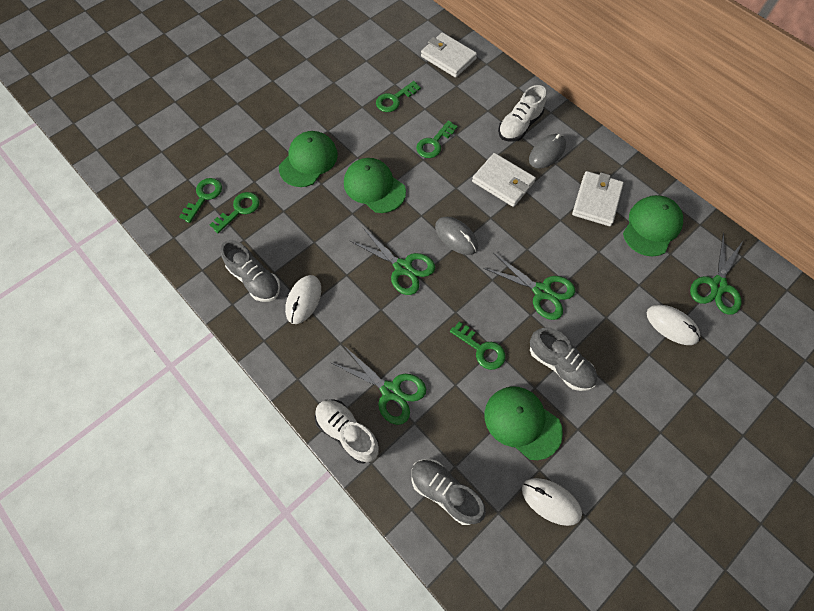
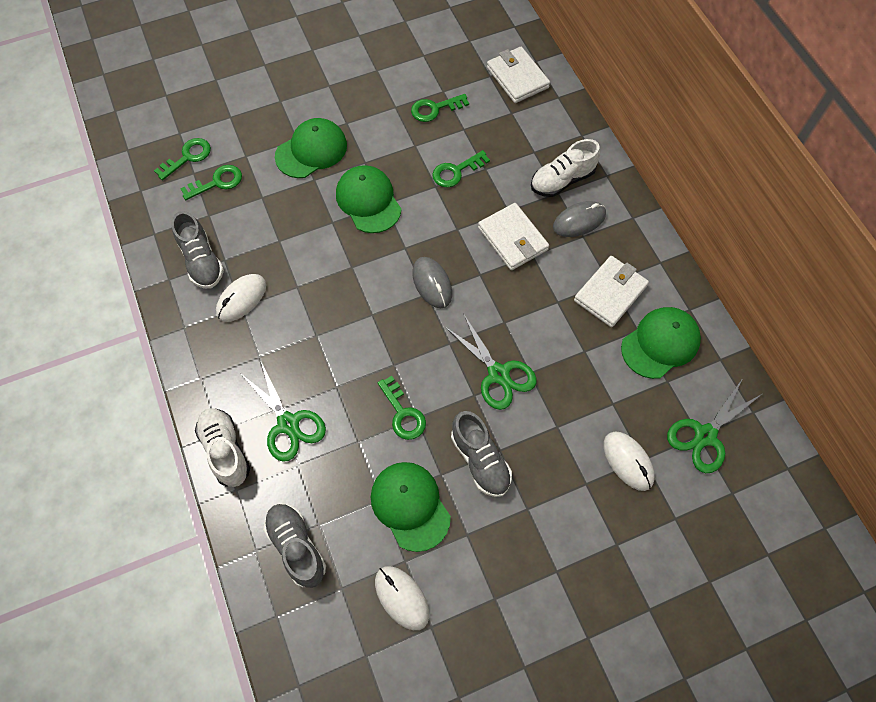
camera: 20 degrees right, 0 degrees up
green scissors [350,227,435,295] -> none

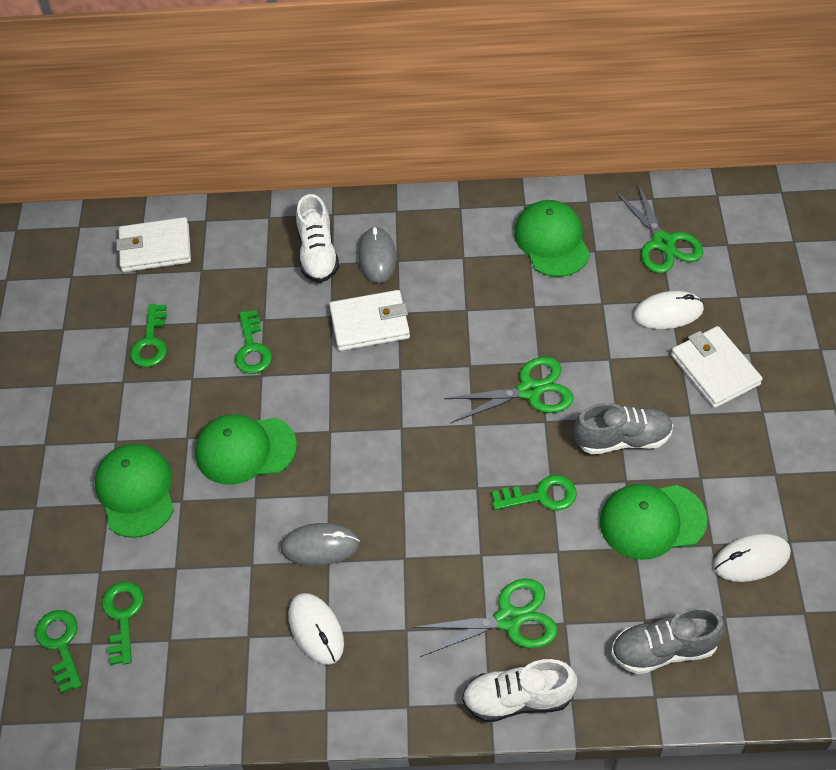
camera: 65 degrees left, 10 degrees down
grey shoe [171,211,224,289] -> none
grey mouse [412,257,452,308] -> grey mouse moved to [280,523,360,566]
white wallet [574,256,649,327] -> white wallet moved to [671,326,763,408]

